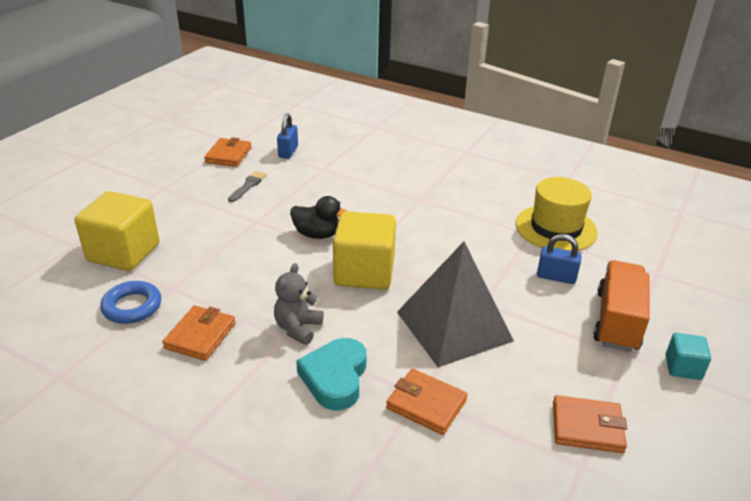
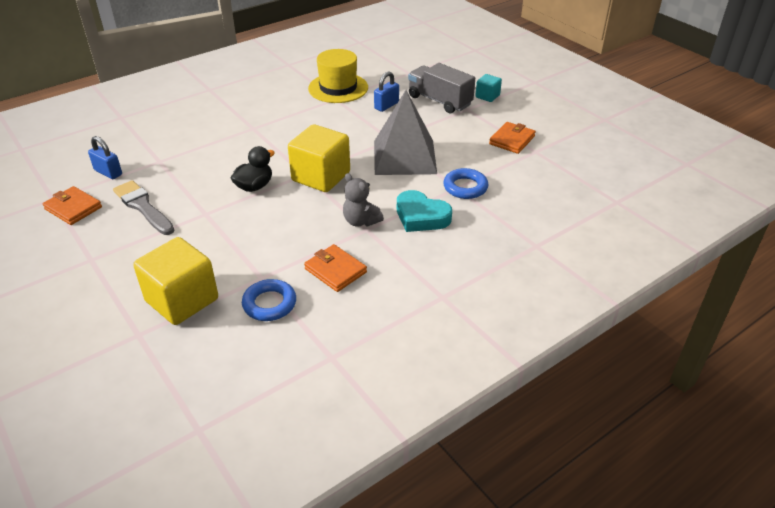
camera: 65 degrees left, 5 degrees up
grey brush [228,171,267,202] -> grey brush [113,180,175,235], size x1.70
orange wallet [386,369,468,435] -> blue ring [443,168,488,199]
orange truck [593,260,650,352] -> grey truck [408,63,475,113]

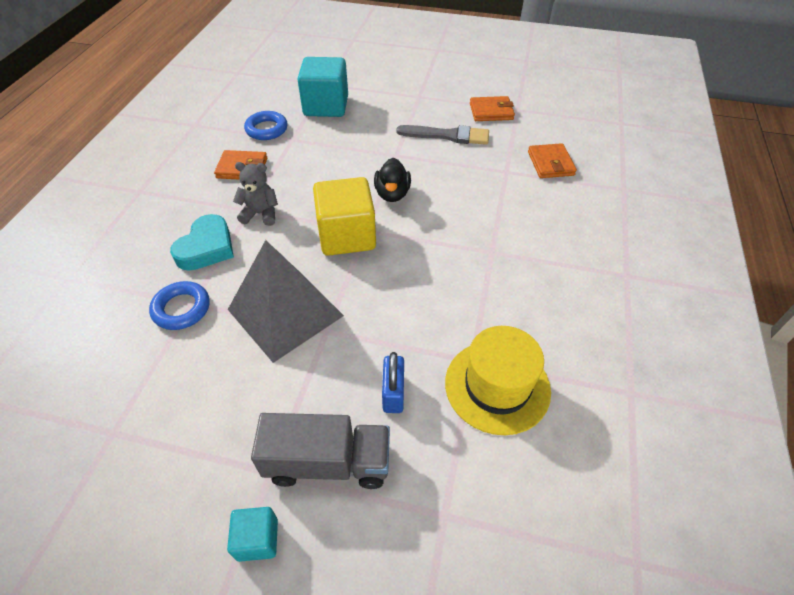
camera: 140 degrees right, 10 degrees up
blue padlock [88,136,122,179] -> none
yellow cube [133,237,218,325] -> turquoise cube [297,57,348,117]
turquoise heart [397,190,452,232] -> turquoise heart turned 120 degrees clockwise [170,214,234,271]
orange wallet [489,122,536,154] -> orange wallet moved to [528,143,577,178]

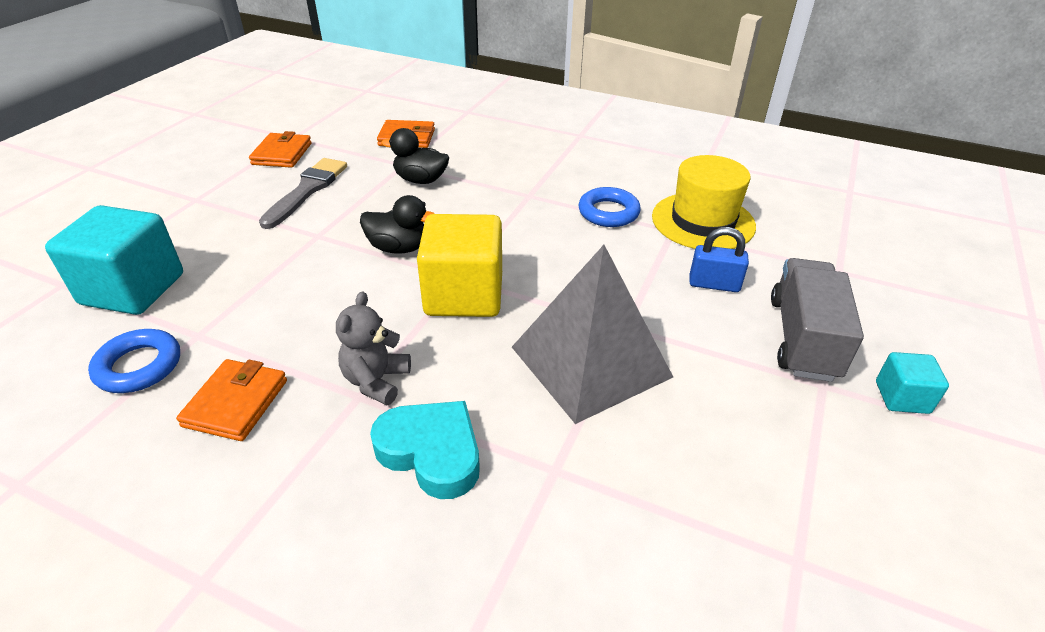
camera: 80 degrees left, 10 degrees down
blue ring [149,281,210,330] -> blue ring moved to [579,187,641,227]
none -> black duck [381,128,449,184]

